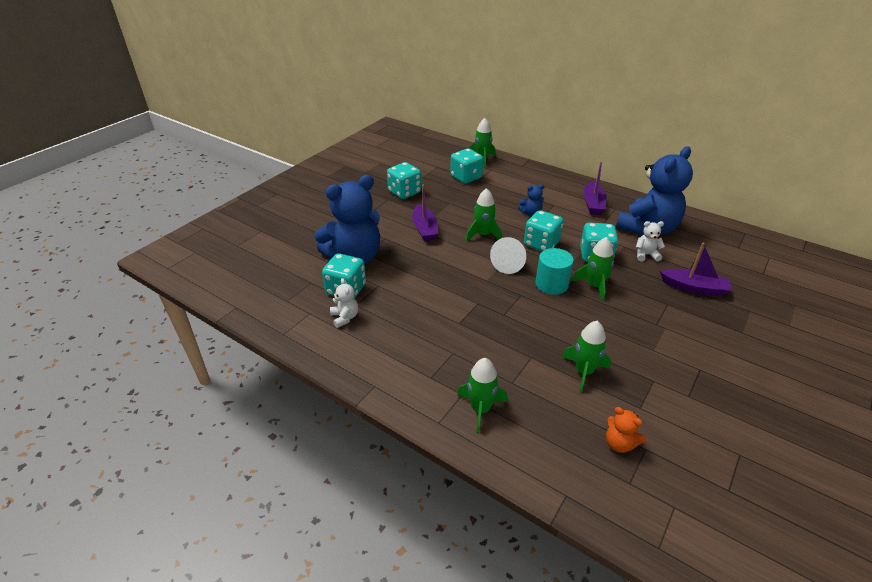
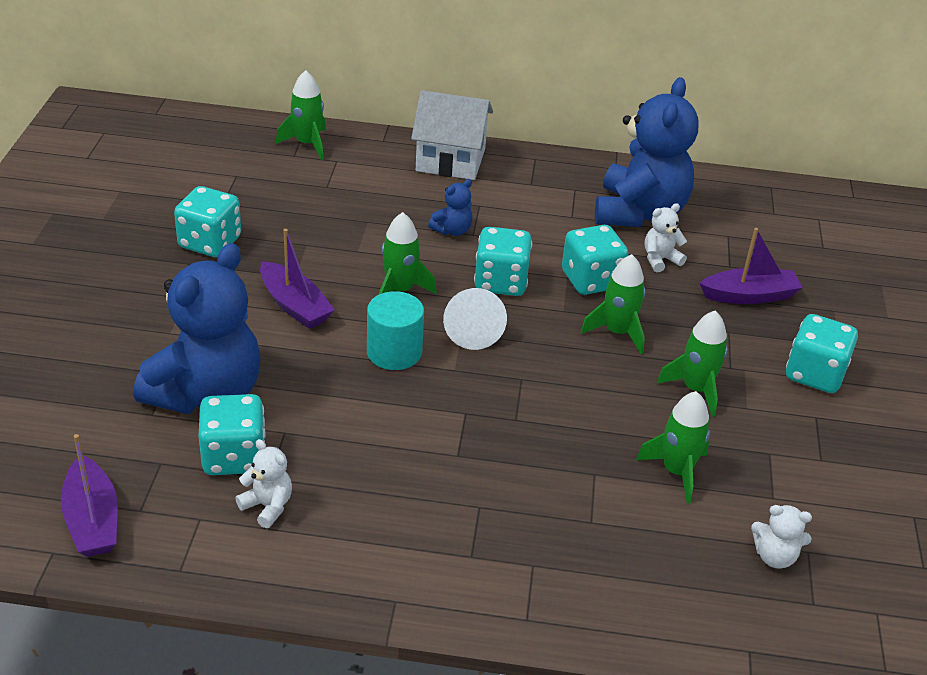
camera: 30 degrees left, 0 degrees up
turquoise dice [450,148,483,184] -> turquoise dice moved to [786,314,858,393]
green rocket [457,358,508,434] -> green rocket moved to [657,311,728,417]
turquoise cylinder [535,248,574,295] -> turquoise cylinder moved to [367,291,424,370]
purple boat [584,161,607,215] -> purple boat moved to [61,434,118,557]
orange teddy bear [606,407,646,453] -> white teddy bear [751,505,812,568]
none -> white house [411,90,493,180]

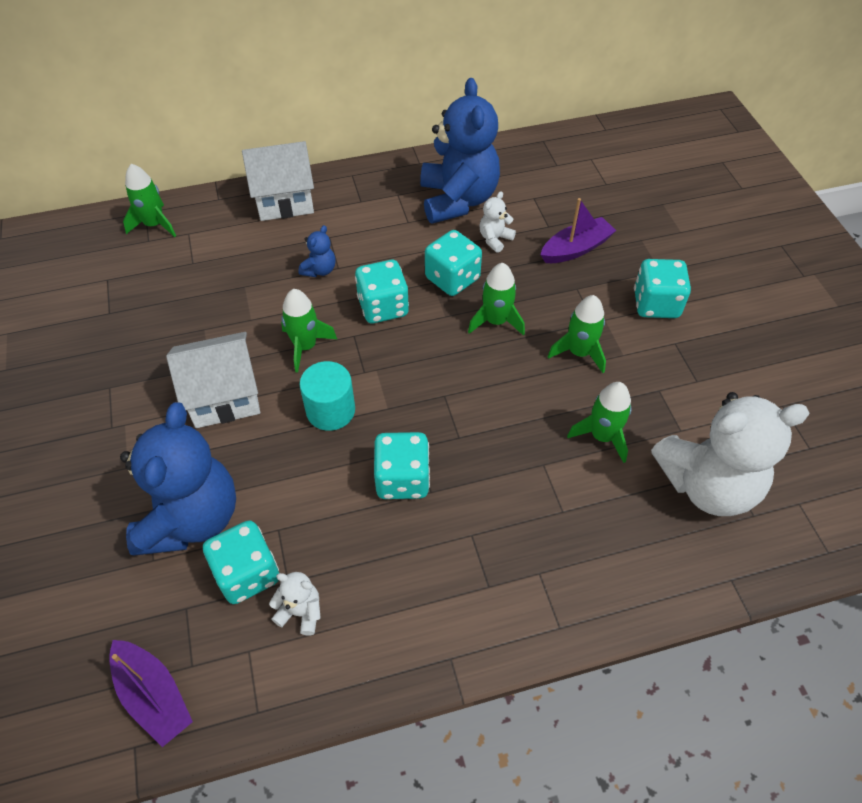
camera: 20 degrees left, 15 degrees up
turquoise dice [174,186,241,257] -> turquoise dice moved to [374,432,430,499]
purple boat [260,229,335,329] -> white house [166,332,260,428]
white cone [443,288,507,350] -> none
white teddy bear [751,505,812,568] -> white teddy bear [651,392,810,516], size x2.41

